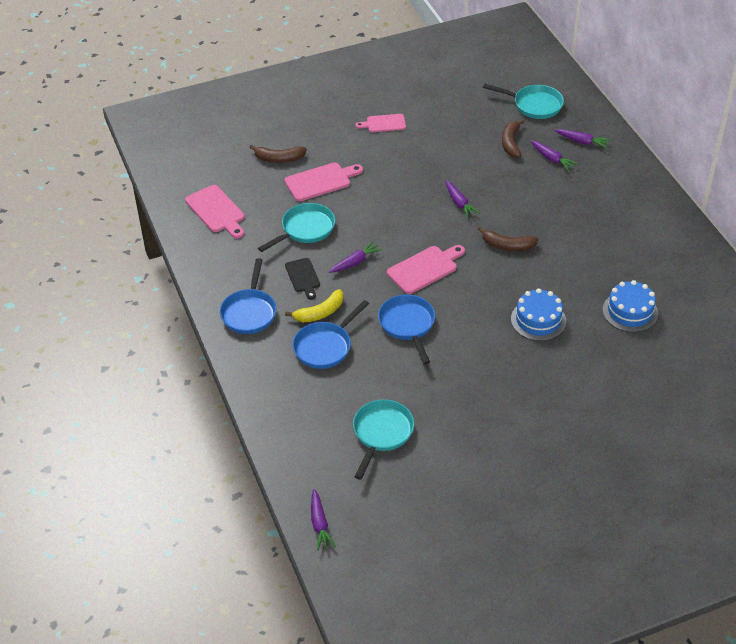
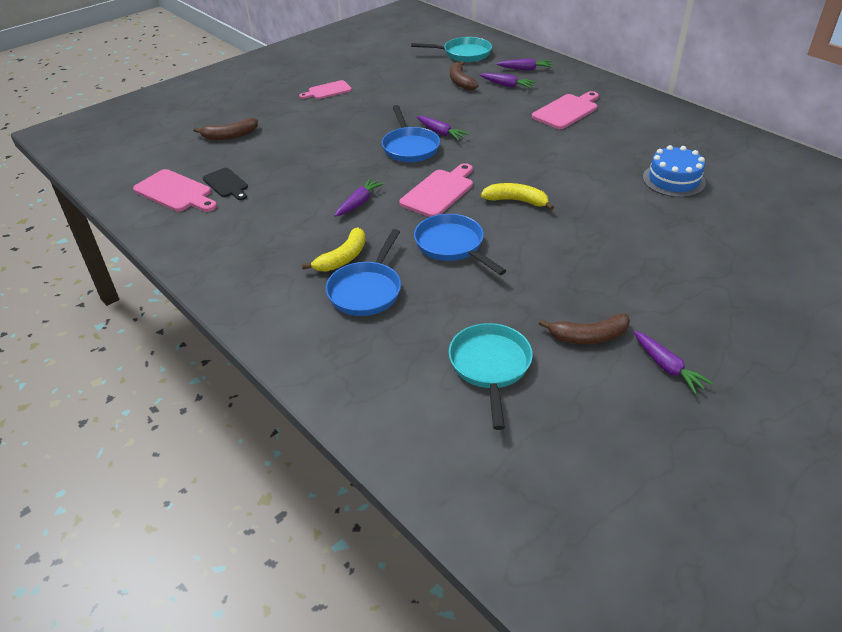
camera: 20 degrees left, 5 degrees down
blue pan [220,258,277,334] -> blue pan moved to [382,105,440,162]
turquoise pan [258,203,335,252] -> none
pink cutting board [285,162,363,201] -> pink cutting board moved to [532,91,599,129]
black cutting board [285,258,320,300] -> black cutting board moved to [203,168,248,200]
purple carrot [311,489,336,551] -> purple carrot moved to [634,331,713,394]
brown banana [478,226,538,251] -> brown banana moved to [539,313,630,344]
blue cake [511,288,566,341] -> none
none -> yellow banana [481,183,554,210]

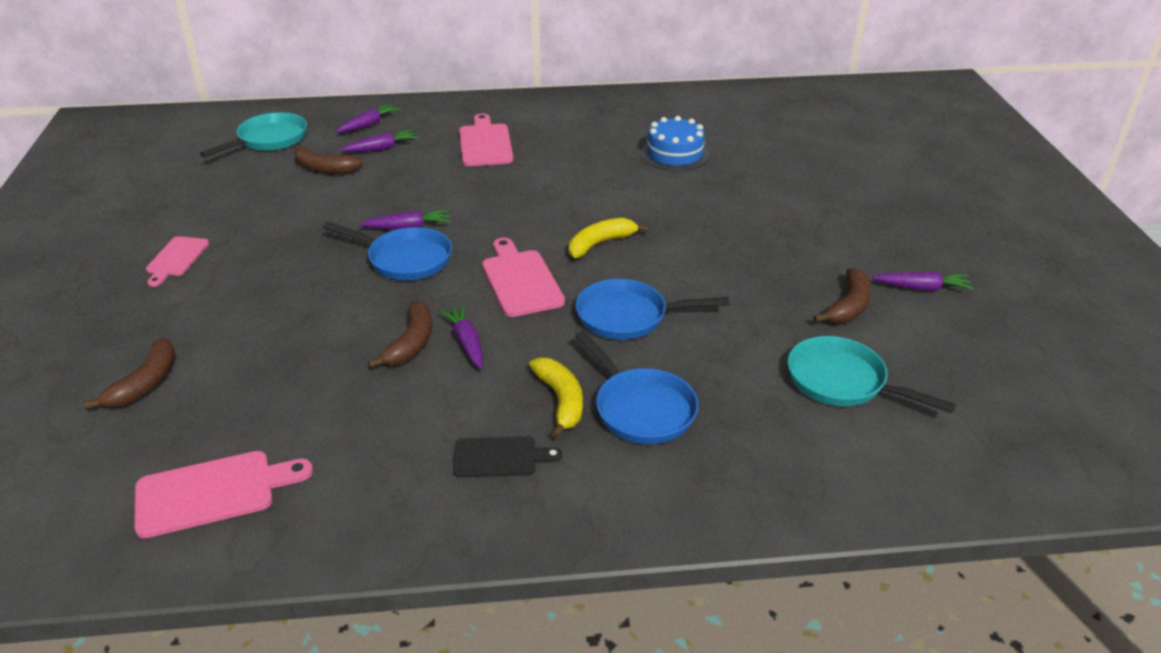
camera: 55 degrees left, 5 degrees down
black cutting board [203,168,248,200] -> black cutting board moved to [453,436,562,477]
none -> brown banana [368,301,432,368]

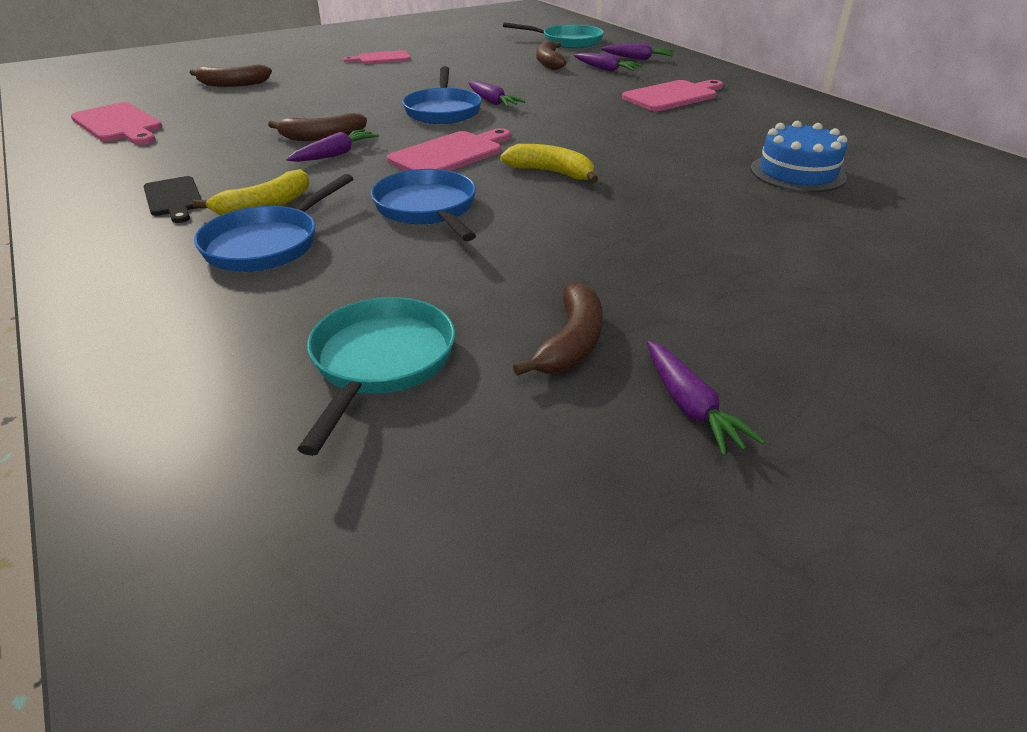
camera: 65 degrees right, 0 degrees up
brown banana [814,268,871,323] -> brown banana turned 75 degrees counterclockwise [513,282,603,376]

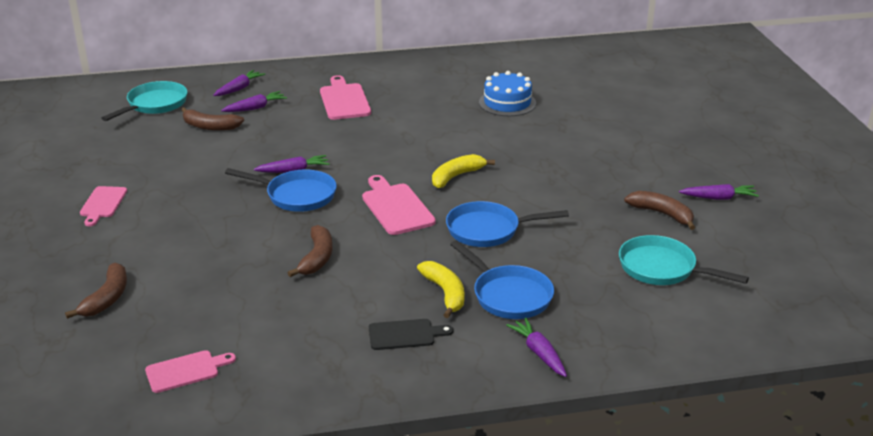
camera: 70 degrees left, 5 degrees down
pink cutting board [71,102,162,145] -> pink cutting board [145,350,236,393], size x0.66
purple carrot [286,129,379,162] -> purple carrot moved to [506,318,567,377]

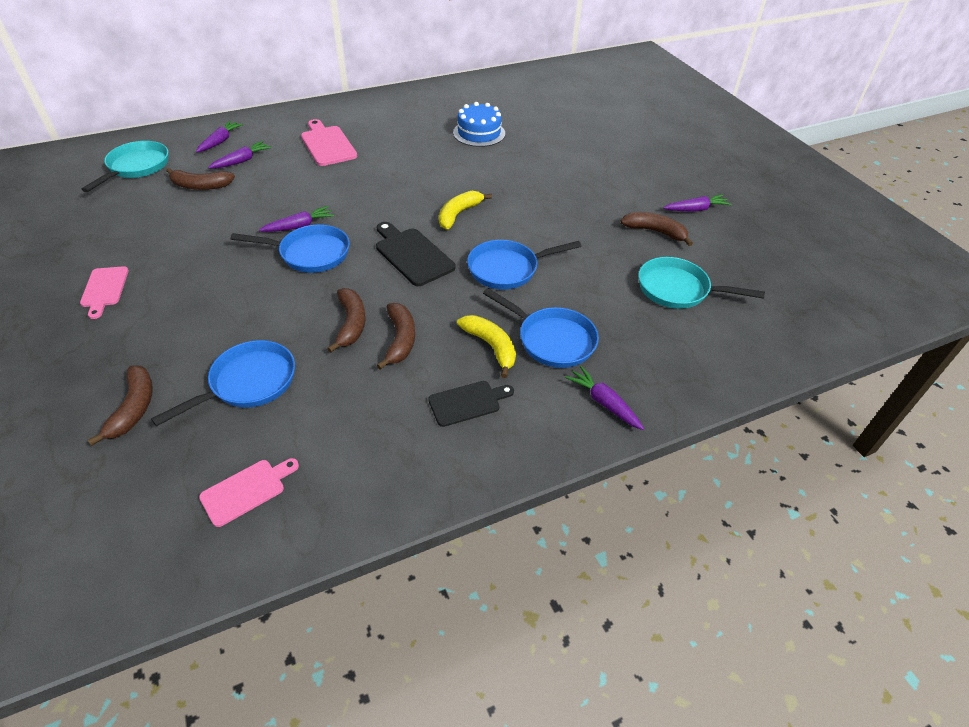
camera: 15 degrees left, 15 degrees up
pink cutting board [362,175,436,235] -> black cutting board [376,222,456,286]
none -> blue pan [151,340,295,426]
none -> brown banana [377,303,415,370]

